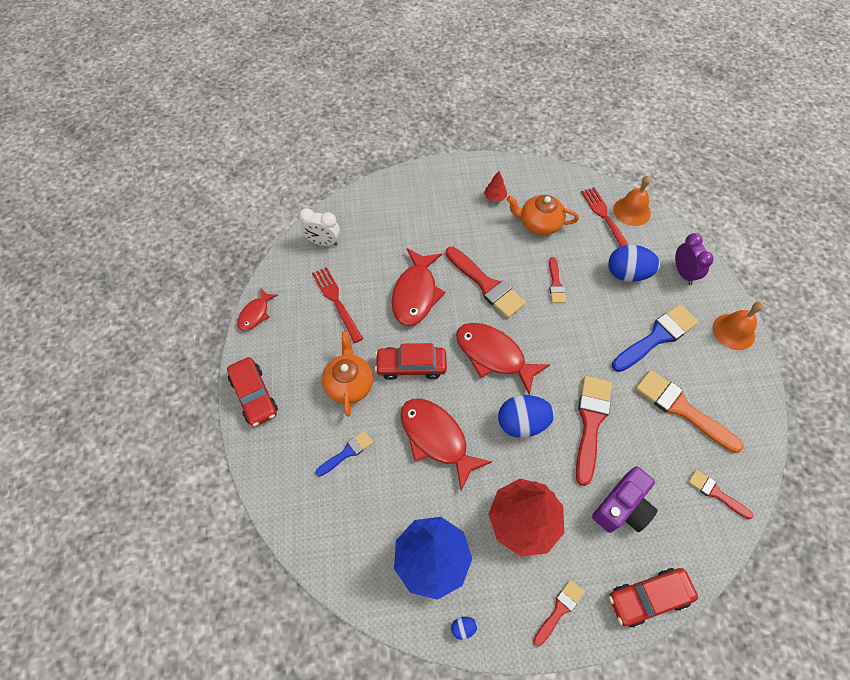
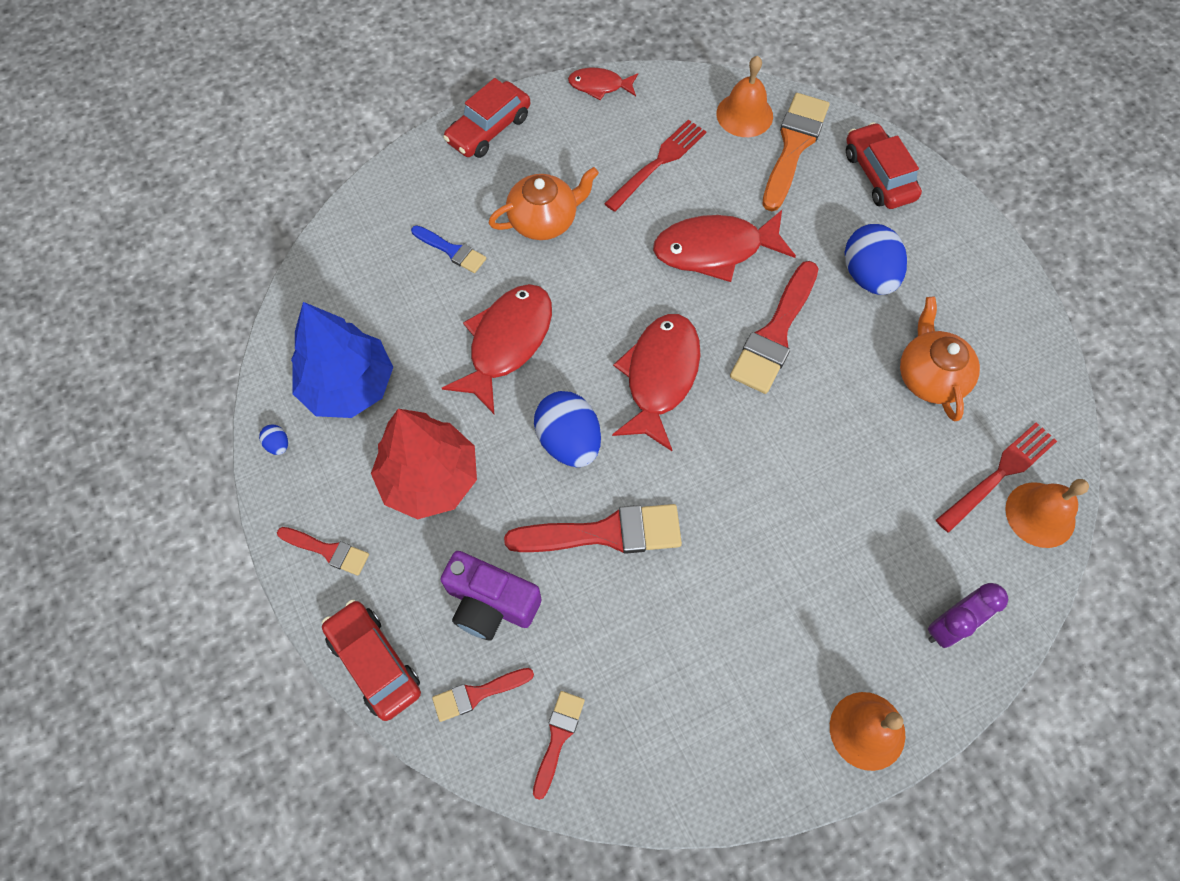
camera: 70 degrees right, 5 degrees up
white clock [299,208,340,246] -> orange bell [716,56,773,137]
red car [375,343,447,380] -> red car moved to [846,122,922,209]
red tree [484,171,507,202] -> none
red brush [549,257,566,303] -> red brush moved to [432,668,534,722]
blue egg [608,245,660,282] -> blue egg moved to [845,224,907,295]
blue brush [612,304,699,372] -> none
orange brush [636,370,744,453] -> orange brush moved to [762,93,830,211]

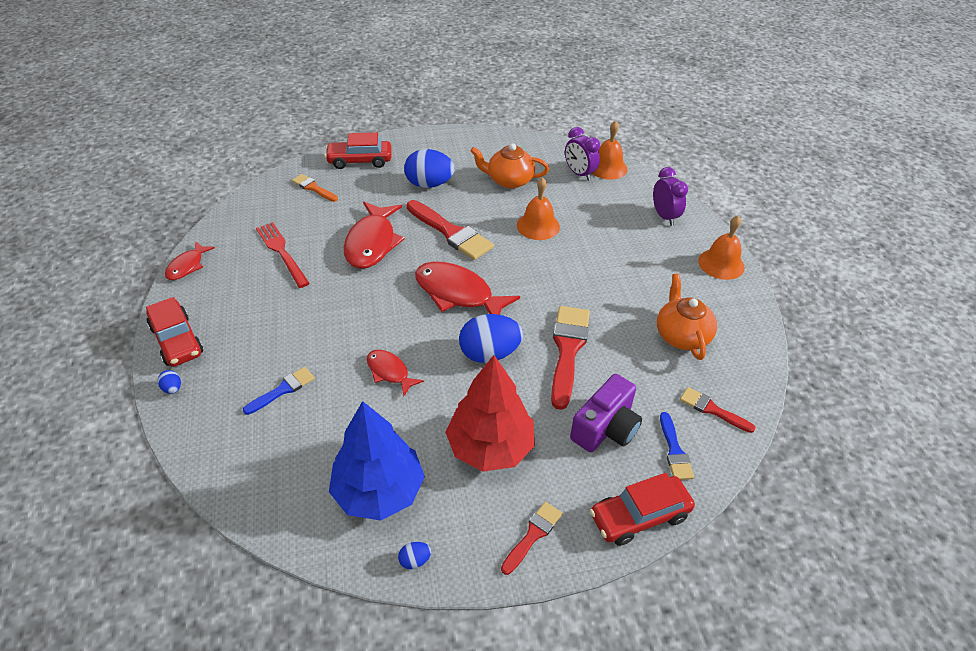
camera: 75 degrees left, 20 degrees down
red brush [432,668,534,722] -> blue brush [660,412,694,480]
red fish [442,284,552,415] -> red fish [367,350,424,397], size x0.55
orange teapot [489,167,599,240] -> orange teapot moved to [657,273,717,360]
orange bell [716,56,773,137] -> orange bell moved to [517,177,560,240]
orange brush [762,93,830,211] -> orange brush [292,174,338,202], size x0.55
red fork [936,422,1057,533] -> purple clock [565,127,600,181]
none -> blue egg [158,370,181,394]

